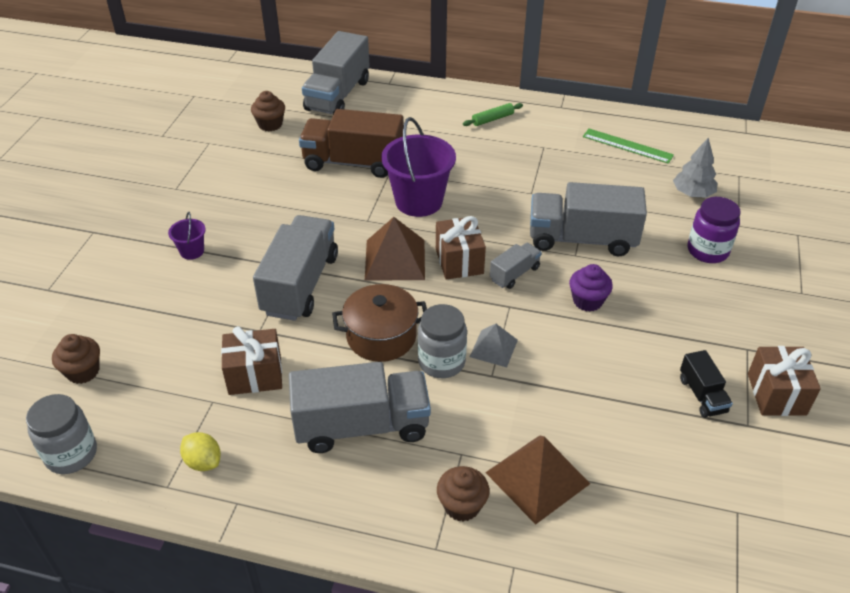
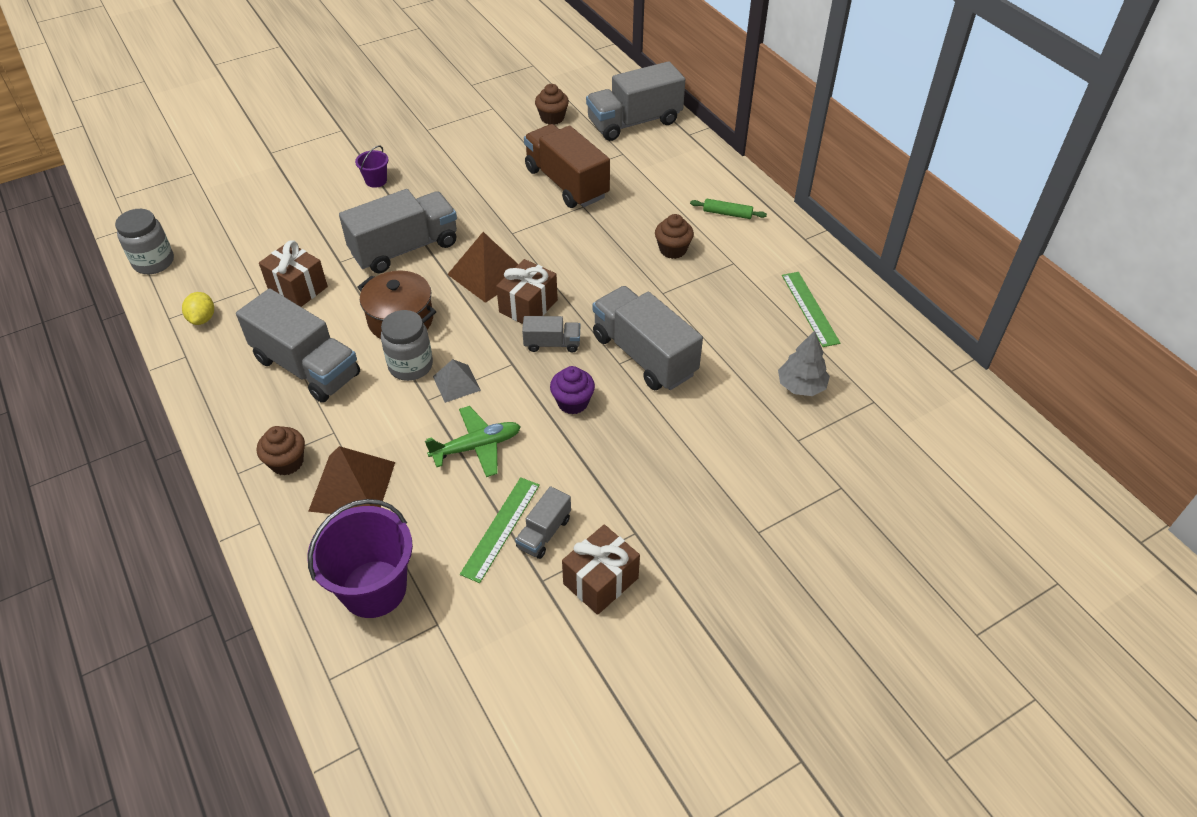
camera: 45 degrees right, 5 degrees up
brown cupcake [52,334,100,384] -> brown cupcake moved to [655,214,694,259]
purple bucket [381,117,456,217] -> purple bucket moved to [308,499,413,618]
black truck [680,350,733,418] -> grey truck [515,486,571,559]
purple jar [688,197,741,263] -> none
none -> green plane [425,406,521,477]
none -> green ruler [460,477,540,583]

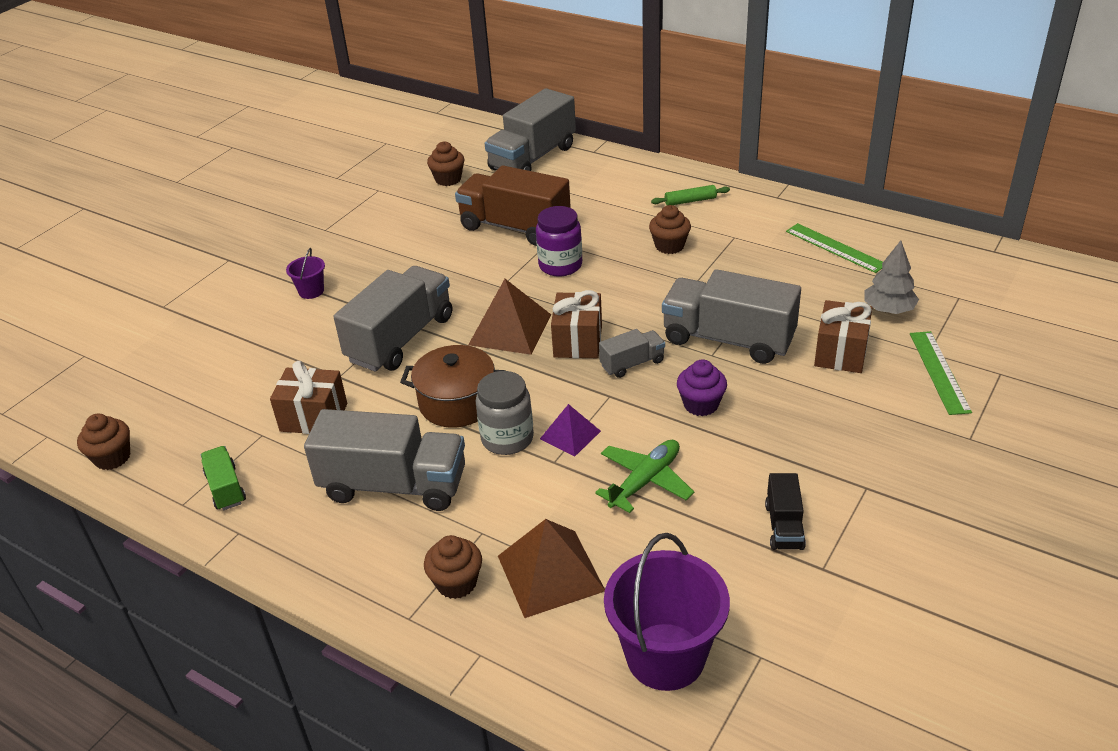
camera: 25 degrees left, 10 degrees down
grey jar [115,209,174,274] -> brown cupcake [77,413,130,470]
yellow lemon [182,292,214,325] -> green truck [201,446,246,511]
grey pyramid [433,359,481,403] -> purple pyramid [540,404,601,457]
green ruler [460,477,540,583] -> green ruler moved to [910,331,972,415]
grey truck [515,486,571,559] -> black truck [765,473,806,550]
brown gift [562,525,640,615] -> brown gift moved to [814,300,873,373]
none -> purple jar [536,206,582,277]

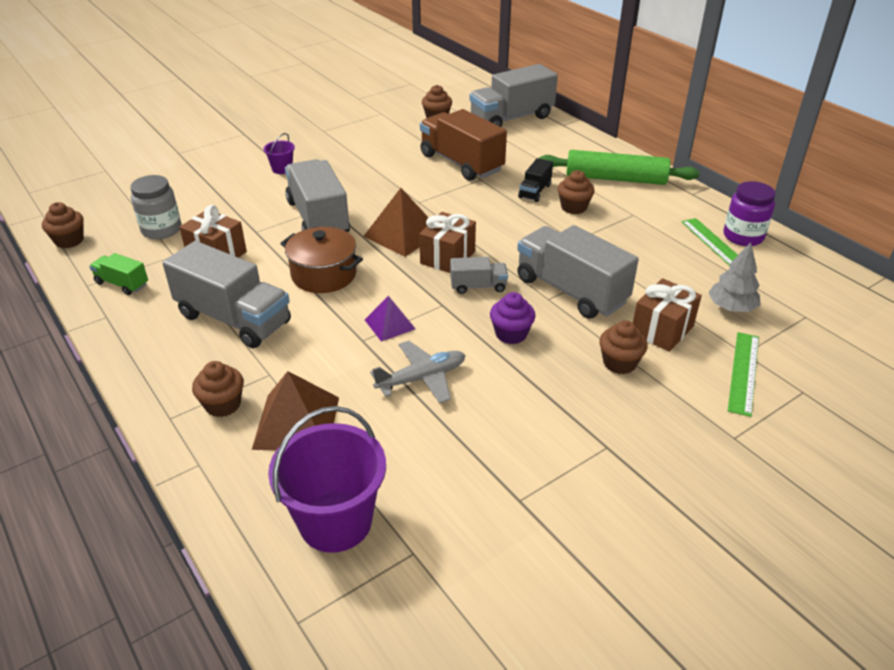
camera: 20 degrees right, 0 degrees up
green truck [201,446,246,511] -> green truck turned 60 degrees counterclockwise [89,253,148,295]
grey truck [334,266,452,372] -> grey truck turned 75 degrees counterclockwise [285,159,350,232]
grey jar [476,371,534,455] -> grey jar moved to [130,175,181,239]
purple jar [536,206,582,277] -> purple jar moved to [723,181,776,246]
green plane [595,440,694,513] -> grey plane [370,341,465,403]
green rolling pin [651,185,730,205] -> green rolling pin [539,150,700,185], size x2.20
black truck [765,473,806,550] -> black truck moved to [518,158,553,202]
none -> brown cupcake [599,321,648,374]

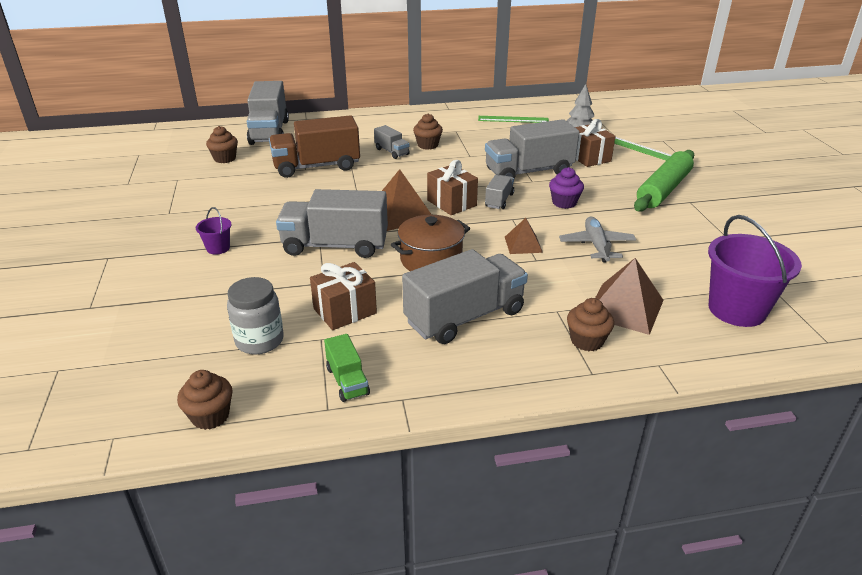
camera: 65 degrees left, 5 degrees down
green truck [89,253,148,295] -> green truck turned 75 degrees counterclockwise [324,334,370,402]
purple pyramid [365,296,416,342] -> brown pyramid [505,218,543,254]
black truck [518,158,553,202] -> grey truck [374,125,409,159]
green rolling pin [539,150,700,185] -> green rolling pin moved to [634,150,694,212]
brown cupcake [599,321,648,374] -> none
purple jar [723,181,776,246] -> none

